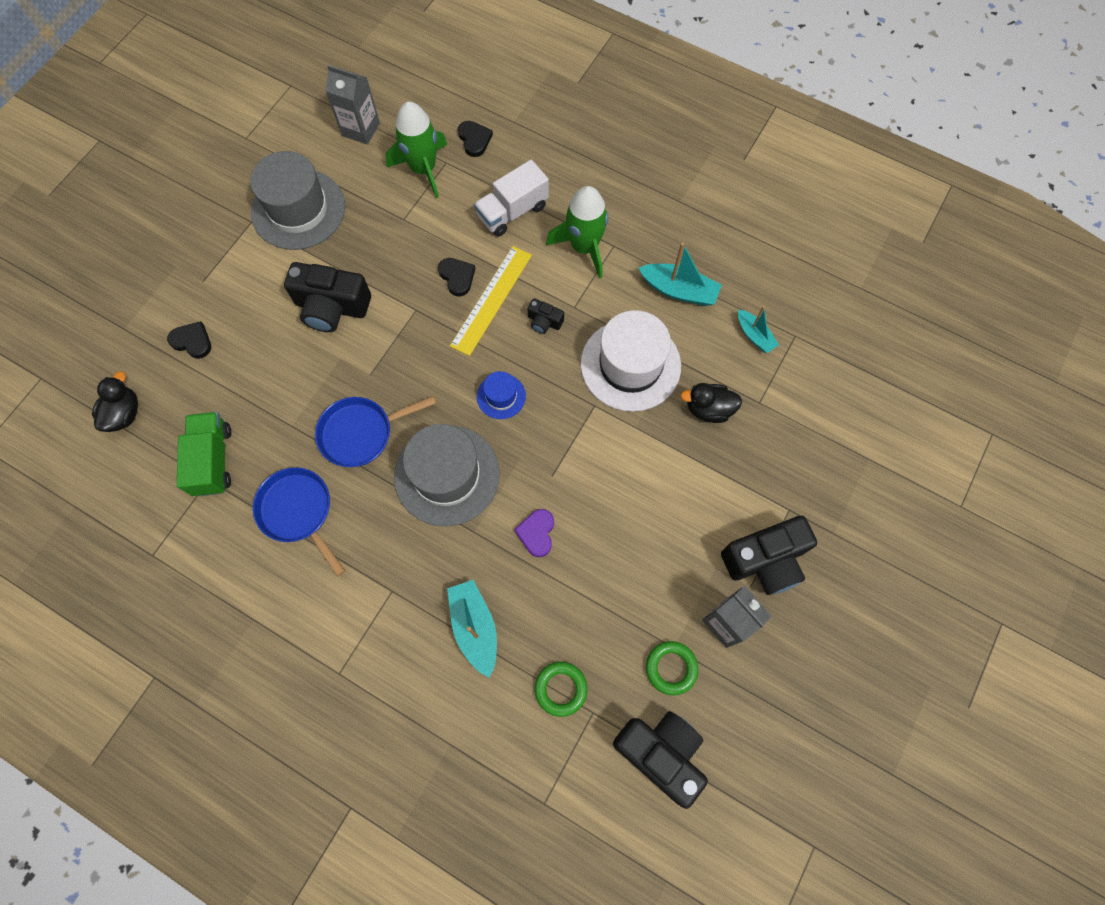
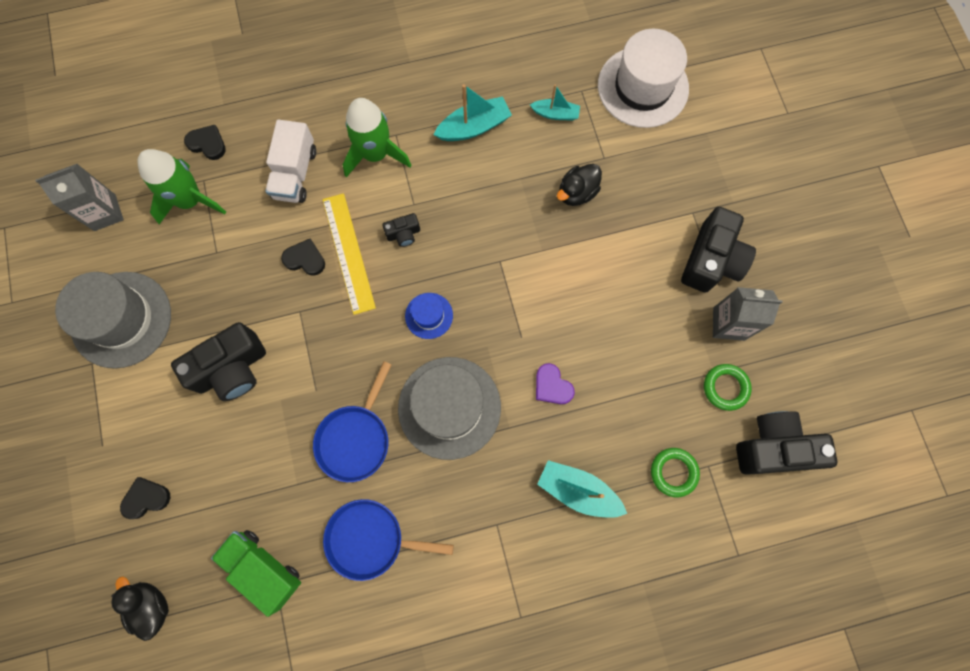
camera: 45 degrees left, 5 degrees up
white hat [581,310,681,412] -> white hat moved to [598,29,689,128]

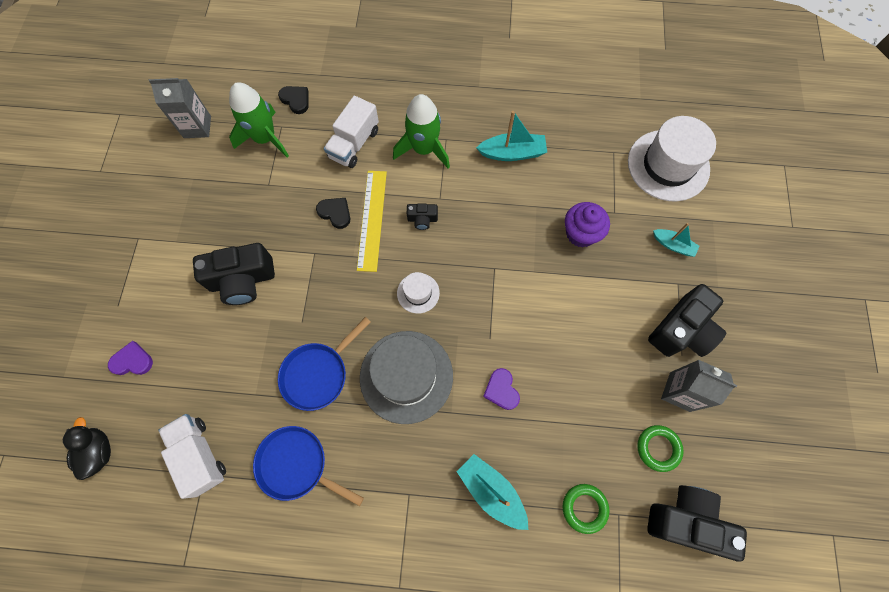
camera: 20 degrees right, 5 degrees down
grey hat [55,272,171,369] -> none
black heart [120,477,170,519] -> purple heart [108,341,153,375]
green truck [211,530,301,617] -> white truck [158,414,226,499]
blue hat [405,293,453,339] -> white hat [397,272,440,314]
turquoise boat [530,85,580,121] -> turquoise boat moved to [653,223,700,257]
black duck [557,164,602,206] -> purple cupcake [565,202,610,247]

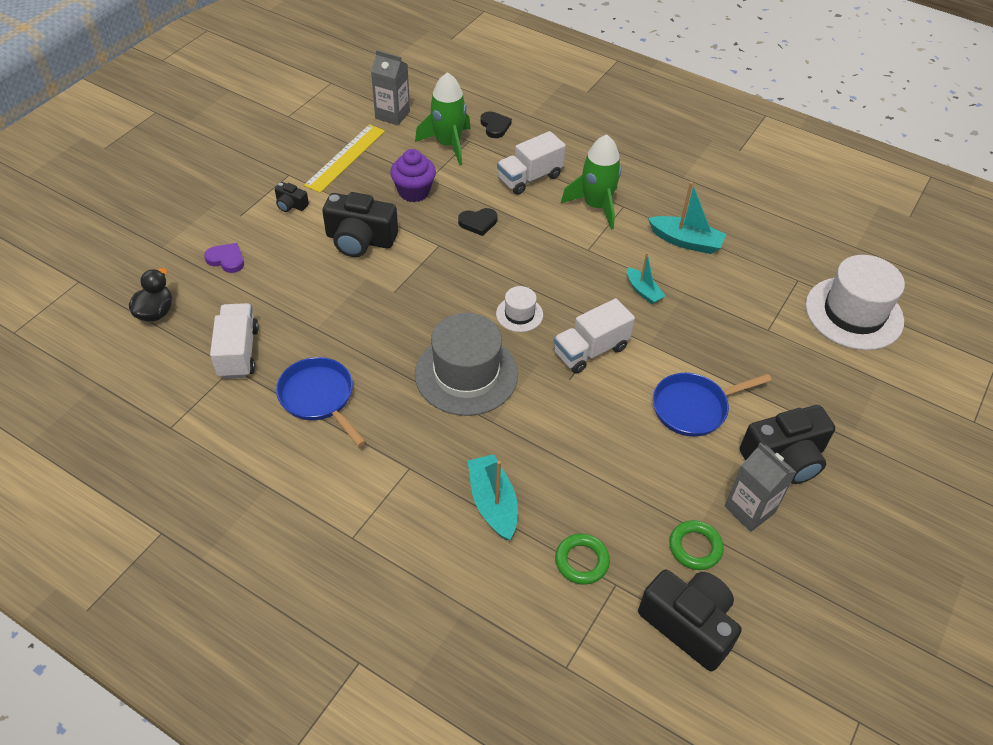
camera: 25 degrees right, 20 degrees down
blue pan [278,317,371,411] -> blue pan moved to [653,373,772,437]
black heart [316,198,351,229] -> black heart turned 105 degrees clockwise [458,208,498,236]
yellow ruler [357,171,387,272] -> yellow ruler moved to [304,124,385,193]
black camera [407,204,438,230] -> black camera moved to [275,182,309,212]
purple heart [483,368,520,410] -> none
purple cupcake [565,202,610,247] -> purple cupcake moved to [390,149,436,202]
turquoise boat [653,223,700,257] -> turquoise boat moved to [627,253,665,304]
none -> white truck [553,298,635,374]

